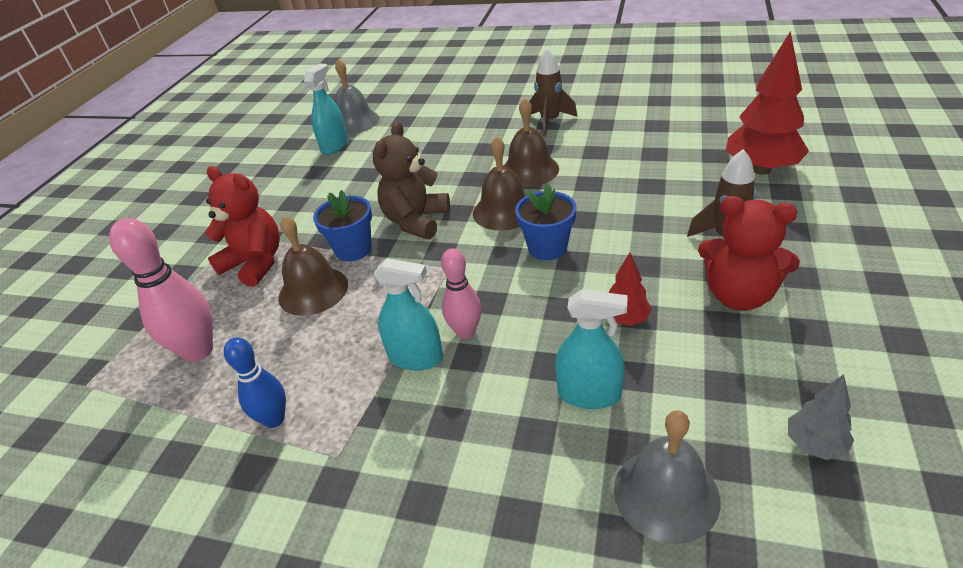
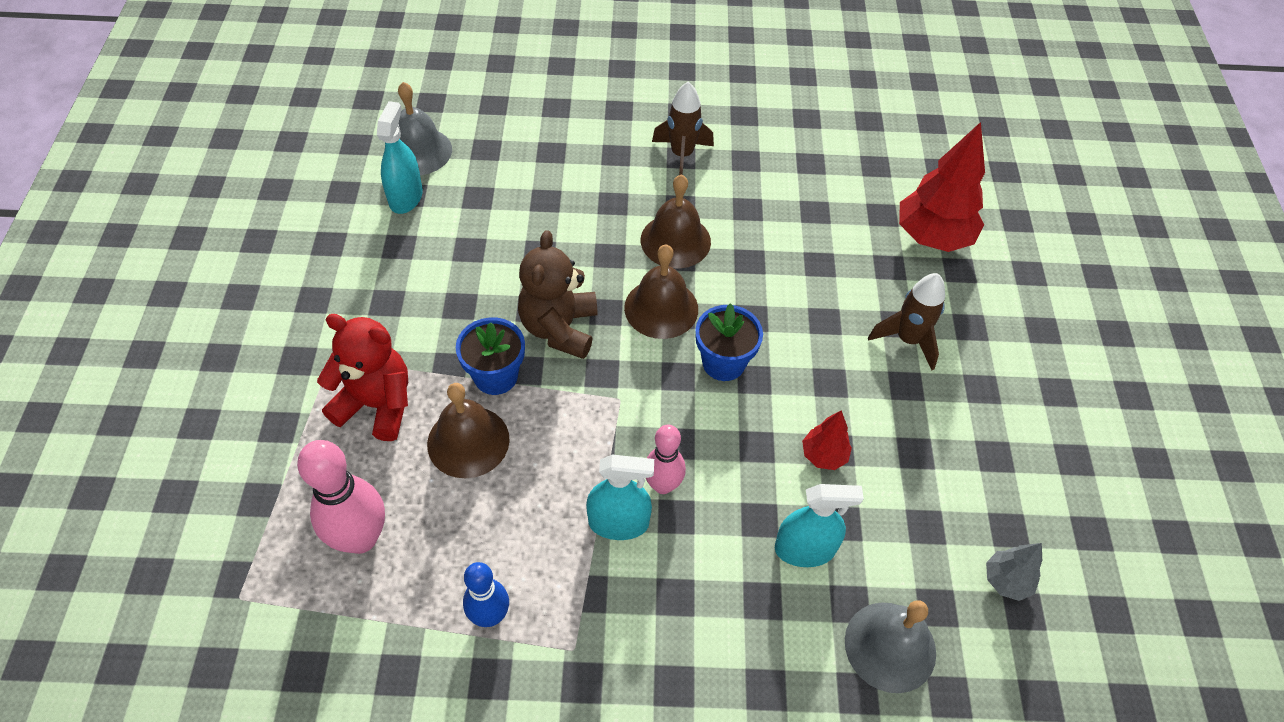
camera: 20 degrees left, 15 degrees up
red teddy bear [698,196,800,311] -> none

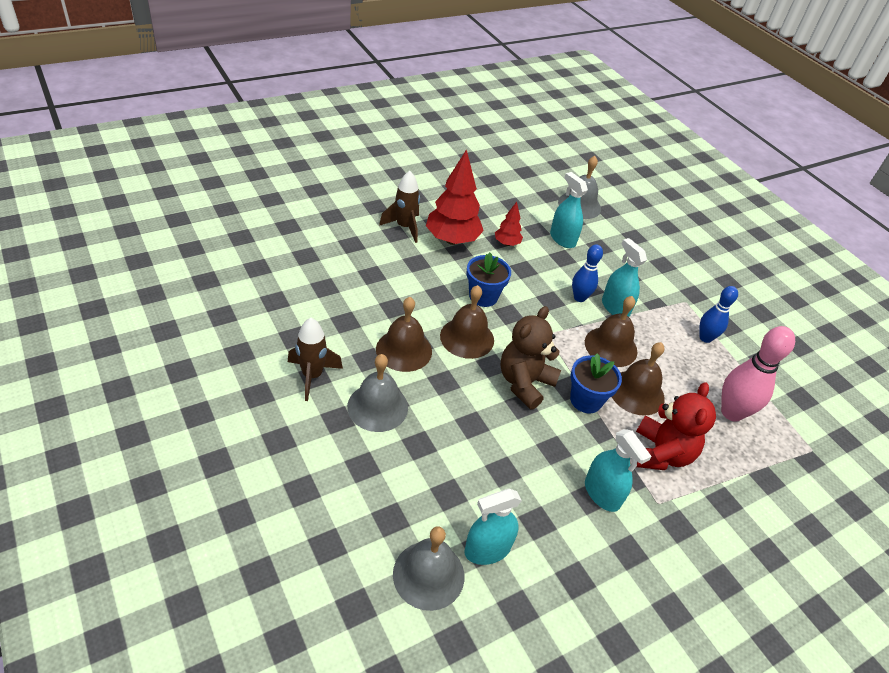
camera: 125 degrees left, 10 degrees down
red teddy bear [317,314,408,441] -> red teddy bear turned 150 degrees counterclockwise [636,382,716,470]
brown teddy bear [518,230,598,359] -> brown teddy bear turned 150 degrees clockwise [500,306,561,410]
pink bowling pin [646,425,686,494] -> blue bowling pin [572,244,603,302]
red tree [899,122,985,252] -> red tree moved to [426,149,484,245]
grey tree [986,543,1042,601] -> none
none -> grey bell [347,354,408,432]
none -> brown bell [585,296,637,367]
none -> turquoise spray bottle [585,429,652,512]

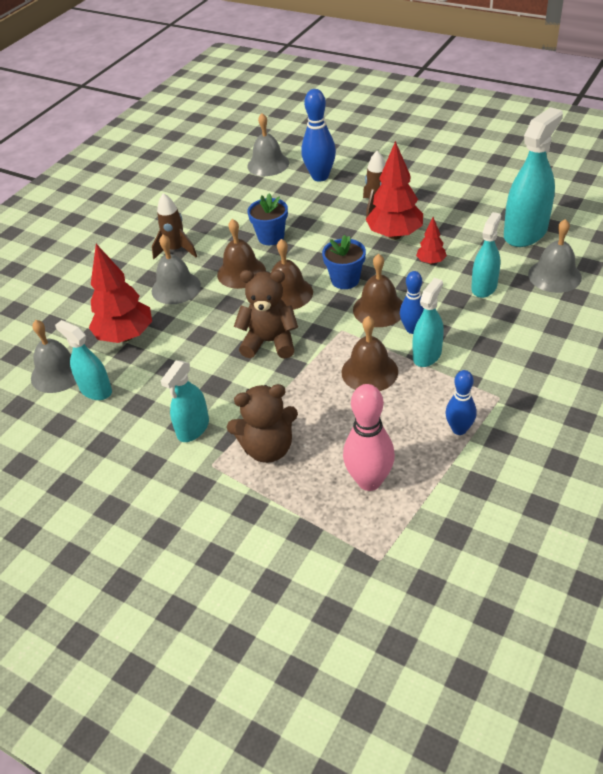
camera: 70 degrees right, 0 degrees up
blue flower pot [570,353,622,413] -> blue flower pot moved to [247,193,288,245]
brown bell [612,342,665,416] -> brown bell moved to [353,254,403,327]
red teddy bear [636,382,716,470] -> brown teddy bear [227,384,298,463]
none -> red tree [89,244,152,343]
none -> grey bell [247,113,289,176]
none -> blue bowling pin [301,89,336,182]
none -> turquoise spray bottle [504,107,563,247]

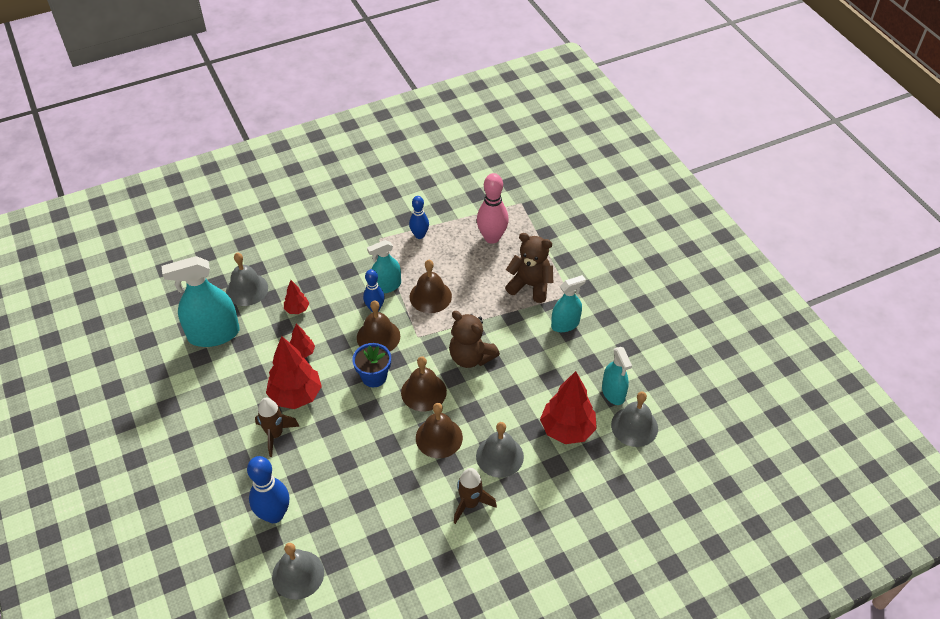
camera: 150 degrees left, 5 degrees up
blue flower pot [247,193,288,245] -> none
turquoise spray bottle [471,212,501,298] -> red tree [284,280,309,314]

